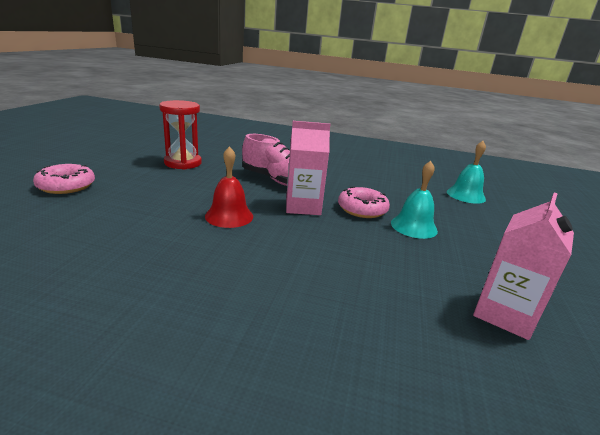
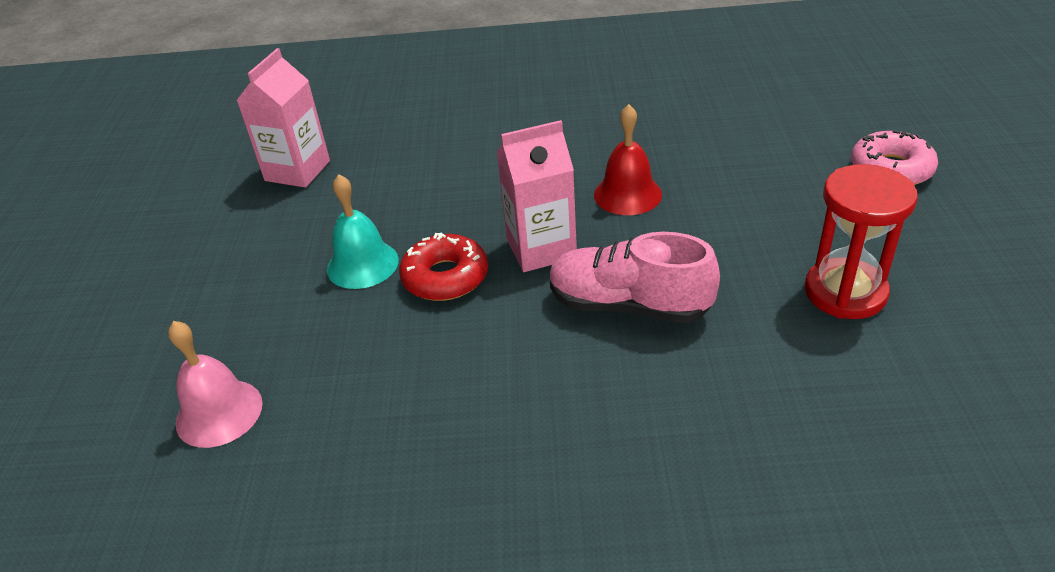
camera: 170 degrees right, 15 degrees up
pink donut [338,186,390,218] -> red donut [399,233,488,301]
turquoise bell [447,141,486,204] -> pink bell [168,321,263,448]

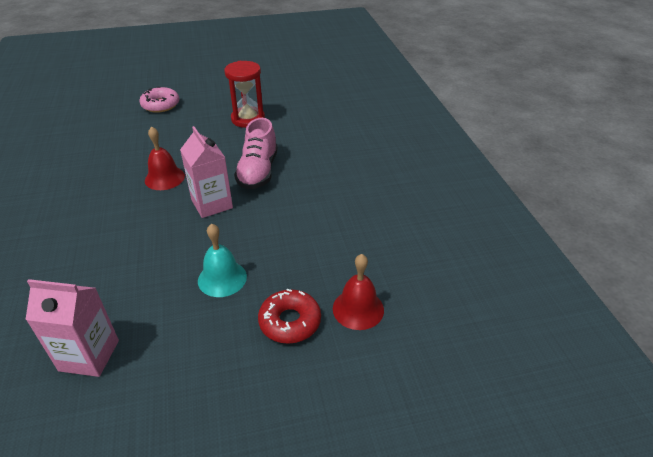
camera: 105 degrees left, 0 degrees up
pink bell [168,321,263,448] -> red bell [333,254,384,330]
red donut [399,233,488,301] -> red donut moved to [258,289,321,344]

